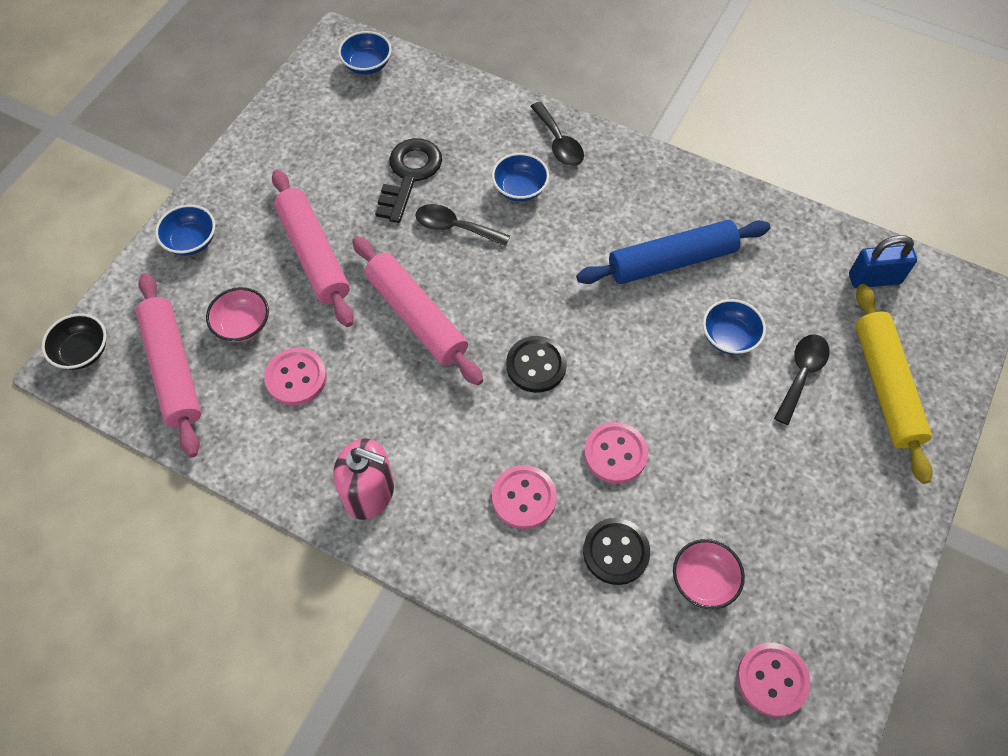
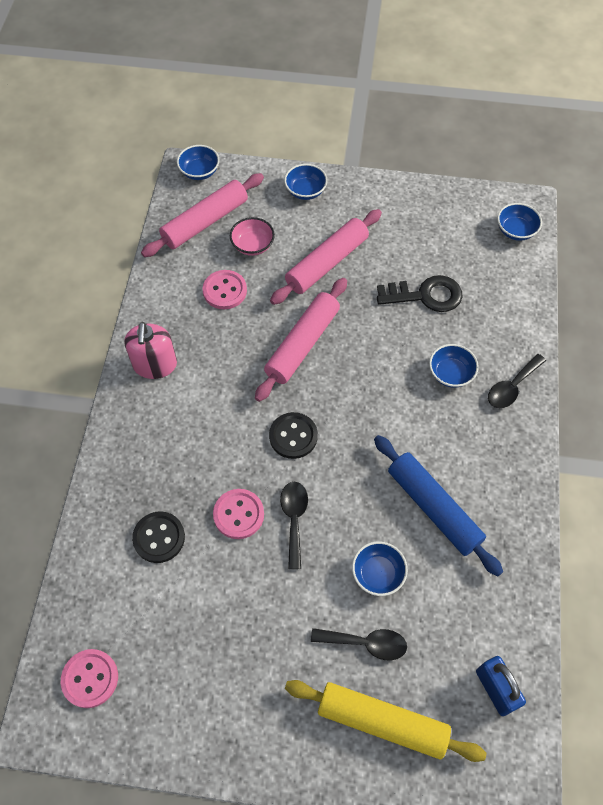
camera: 70 degrees right, 0 degrees up
black bowl [42,313,106,370] -> blue bowl [177,145,219,180]
black spoon [415,204,510,246] -> black spoon moved to [280,482,308,569]
pink button [492,465,557,529] -> none
pink bowl [673,539,745,609] -> none
yellow rolling pin [856,284,933,484] -> yellow rolling pin turned 45 degrees clockwise [285,680,487,762]

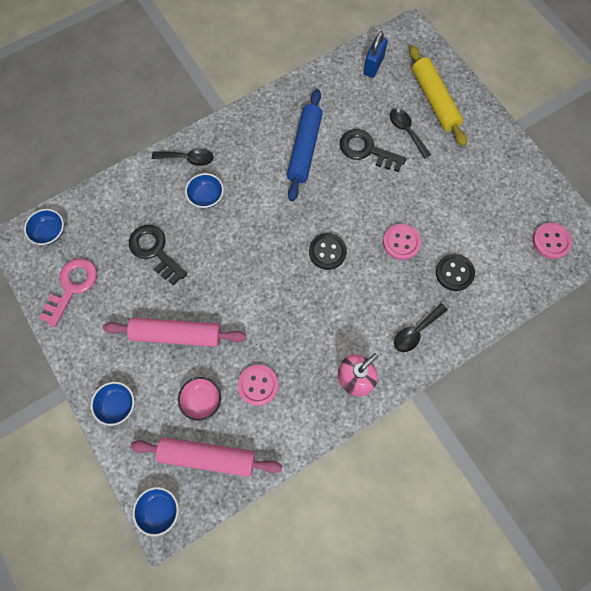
camera: 130 degrees left, 10 degrees up
pink rolling pin [255,278,347,402] -> none
black spoon [280,482,308,569] -> black spoon moved to [394,303,448,352]
blue bowl [352,541,408,596] -> black key [339,129,406,172]
none -> pink key [39,258,97,327]

